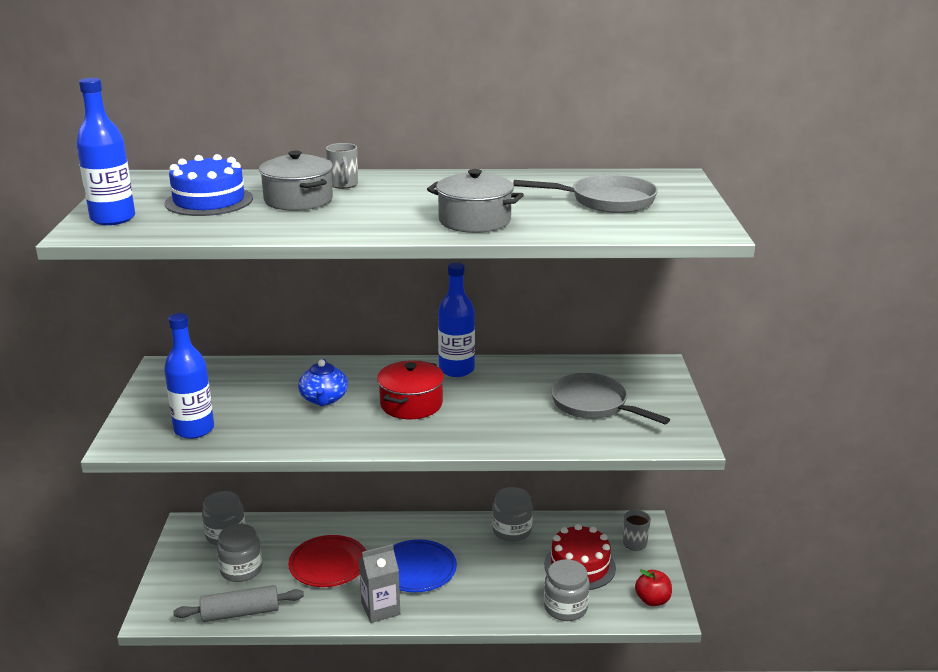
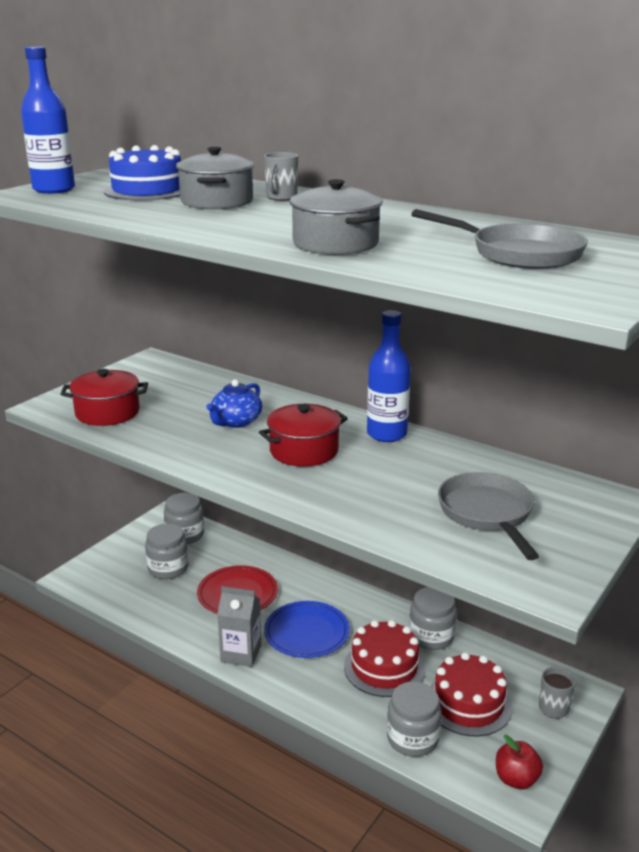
camera: 35 degrees right, 0 degrees up
blue bottle [164,313,214,439] -> red pot [61,369,148,426]
grey rolling pin [173,585,304,622] -> none
none -> red cake [344,620,425,697]

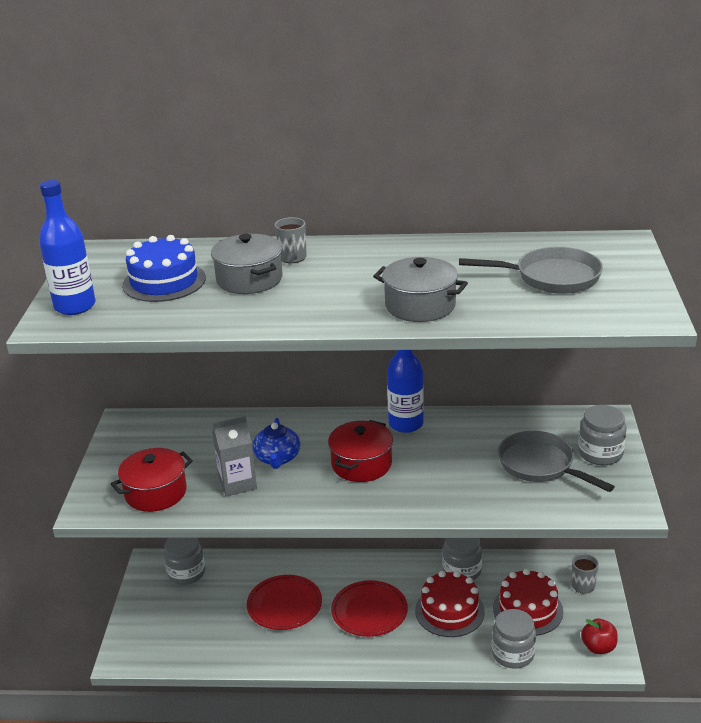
camera: 30 degrees left, 5 degrees up
grey jar [145,524,189,579] -> grey jar moved to [578,405,626,465]
grey carton [217,586,261,667] -> grey carton moved to [212,416,257,496]
blue plate [264,601,350,658] -> red plate [331,580,408,637]

